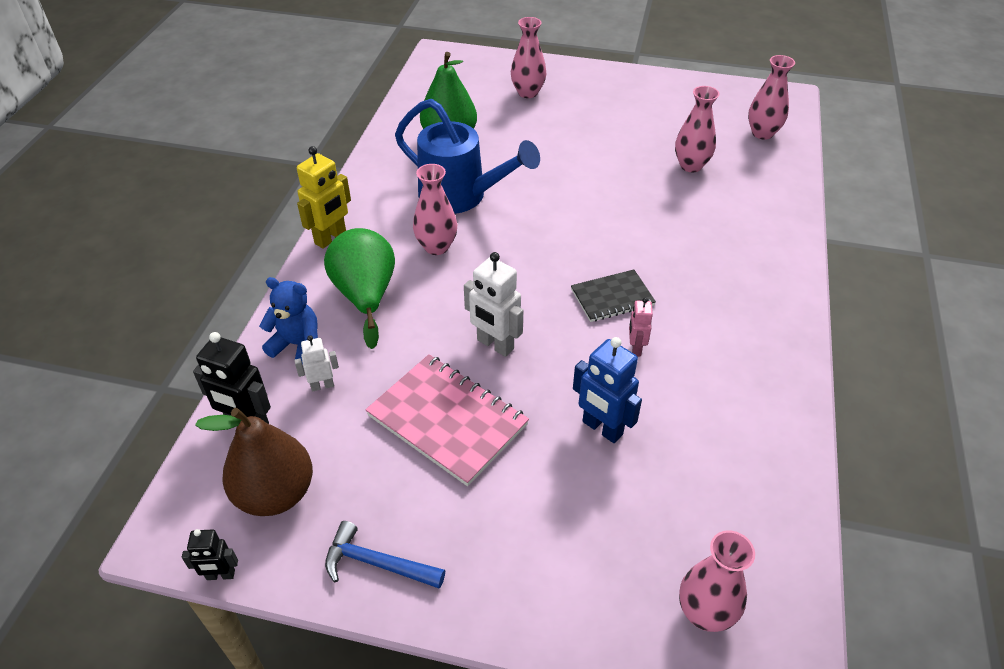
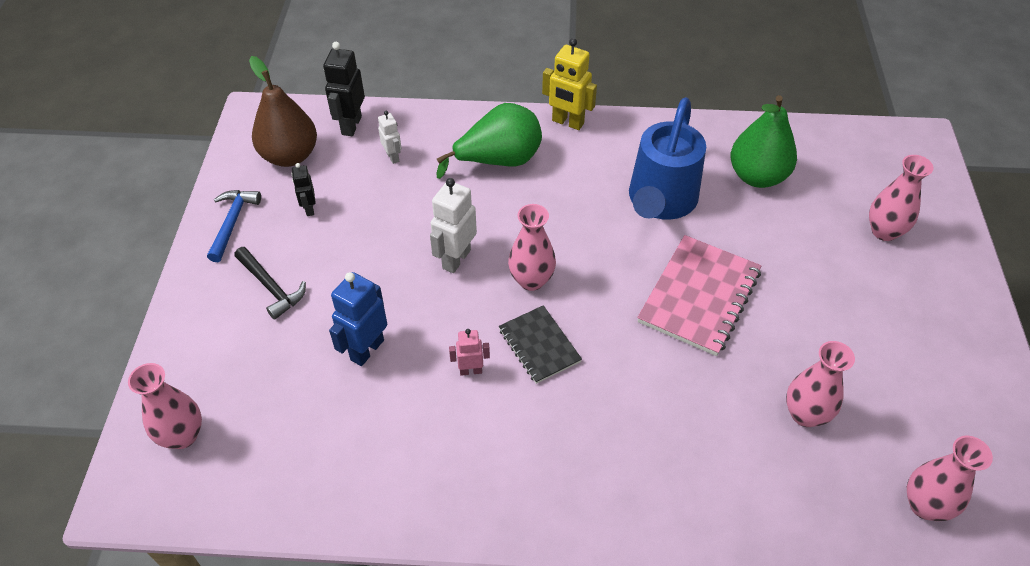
camera: 80 degrees right, 5 degrees up
black robot [182,529,238,580] -> black robot moved to [292,163,316,216]
blue teddy bear [259,277,318,365] -> none
pink notebook [365,354,529,486] -> pink notebook moved to [637,235,761,356]
pink vase [413,164,457,255] -> pink vase moved to [508,204,556,291]
none -> black hammer [234,247,306,320]

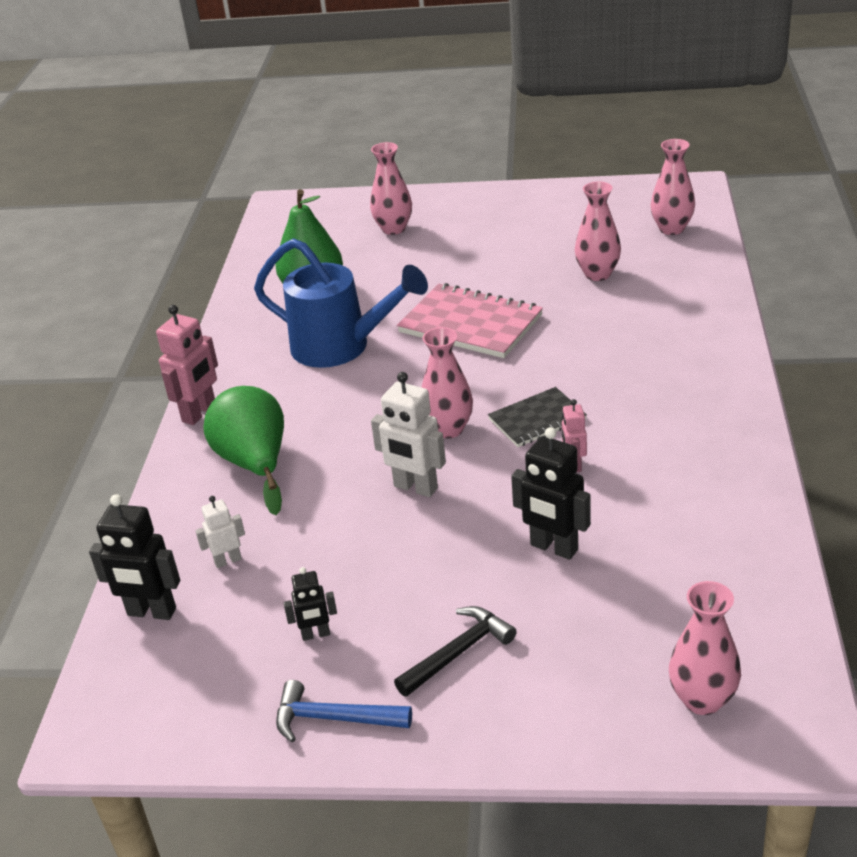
camera: 85 degrees left, 15 degrees down
brown pear [249,56,317,167] -> none
blue robot [329,272,387,366] -> black robot [511,427,591,560]
yellow robot [542,38,597,130] -> pink robot [156,305,218,425]

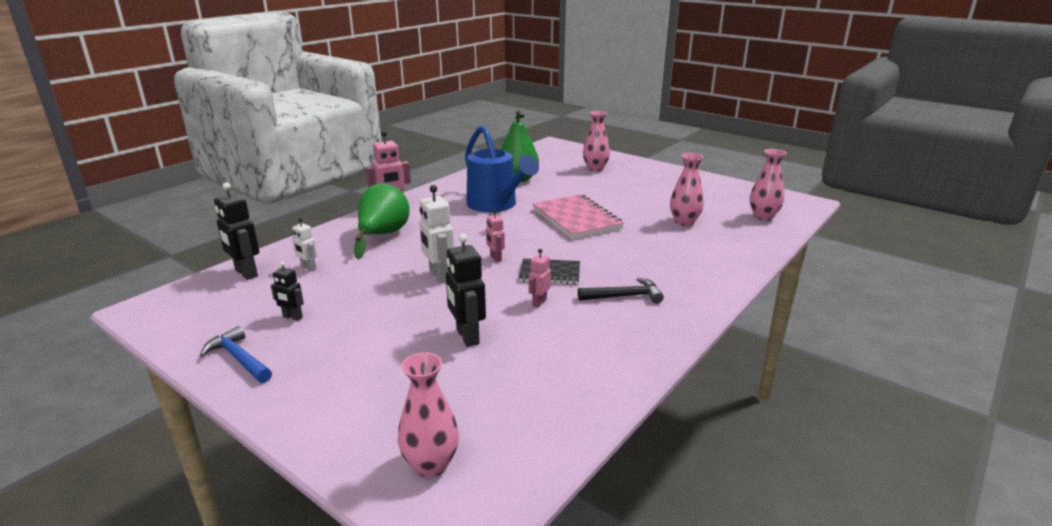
camera: 30 degrees right, 10 degrees down
white robot [195,496,245,568] -> white robot turned 150 degrees counterclockwise [292,218,317,271]
black hammer [394,606,517,697] -> black hammer moved to [578,278,664,304]
pink vase [421,327,473,439] -> pink robot [486,209,505,262]

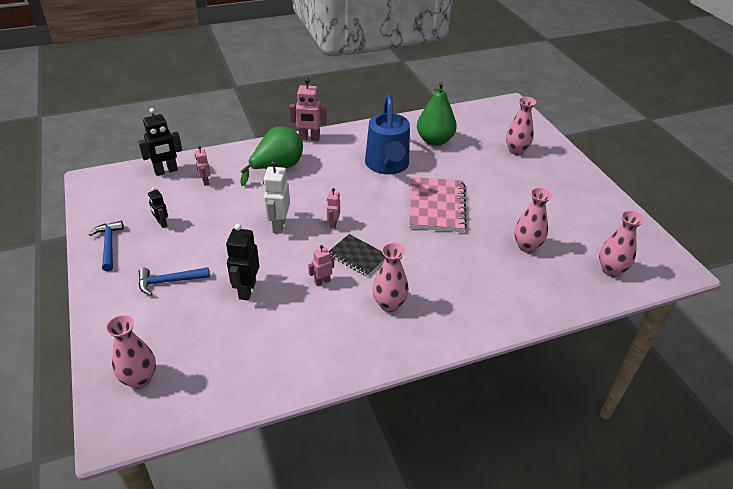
camera: 30 degrees right, 15 degrees up
black robot [214,182,259,280] -> black robot turned 105 degrees counterclockwise [138,108,182,176]
white robot [292,218,317,271] -> pink robot [195,146,211,186]
black hammer [578,278,664,304] -> pink vase [373,243,409,312]
none -> blue hammer [139,267,210,295]

